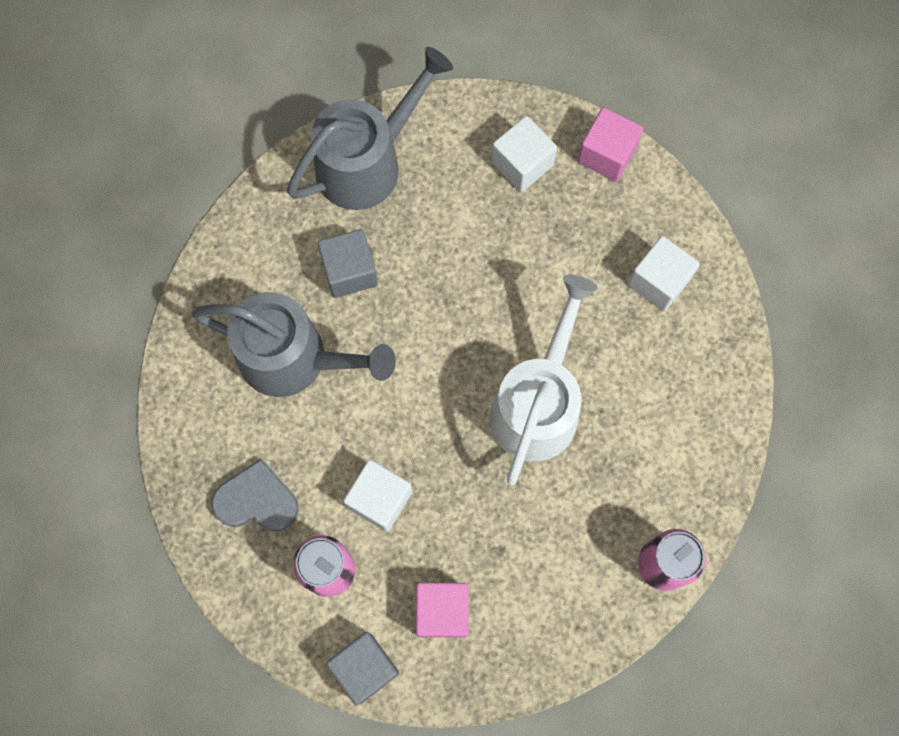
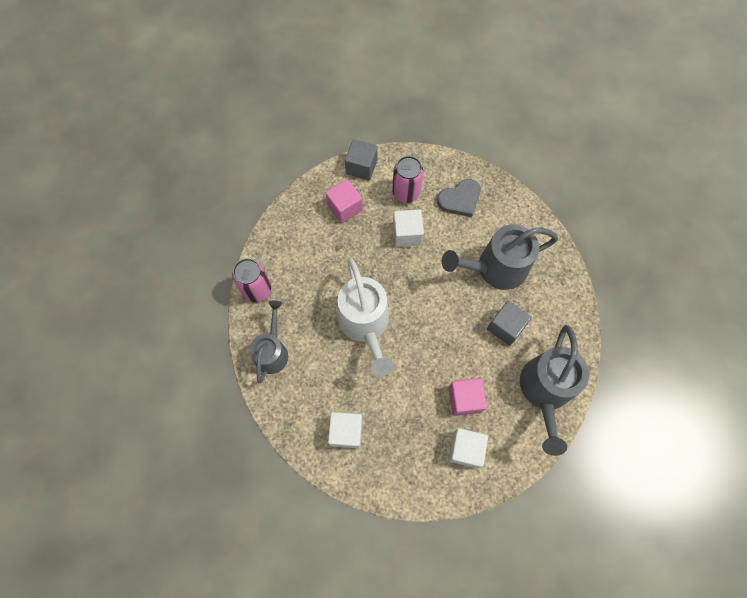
camera: 145 degrees right, 5 degrees down
pink cube [578,108,643,182] -> pink cube moved to [449,378,487,416]
none -> grey watering can [250,300,288,383]

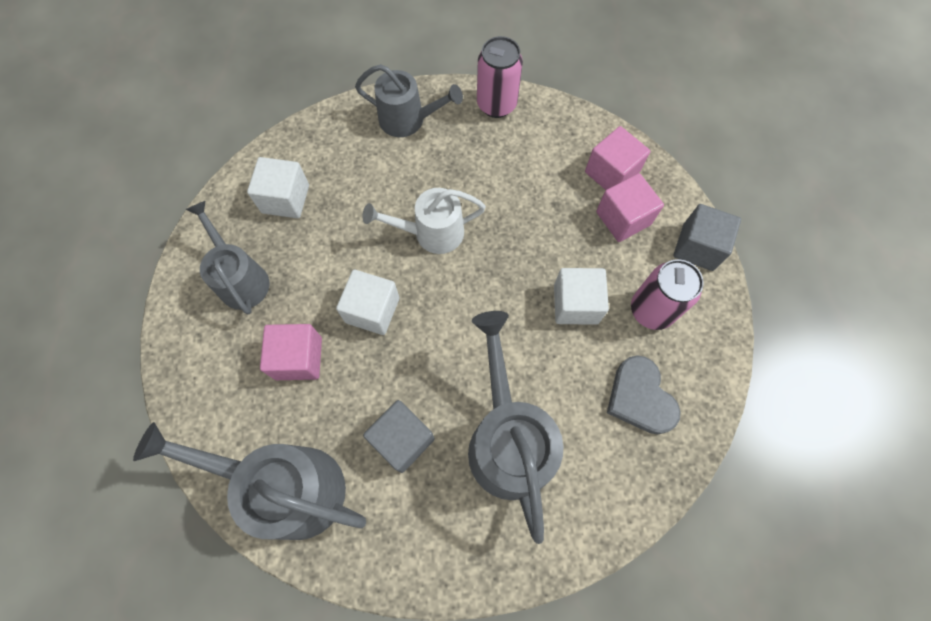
camera: 95 degrees right, 0 degrees up
white watering can [337,259,393,376] -> white watering can [362,188,486,254], size x0.64
white cube [448,428,488,468] -> white cube moved to [336,269,400,335]
none -> grey watering can [186,201,269,315]
none -> pink cube [585,126,650,190]

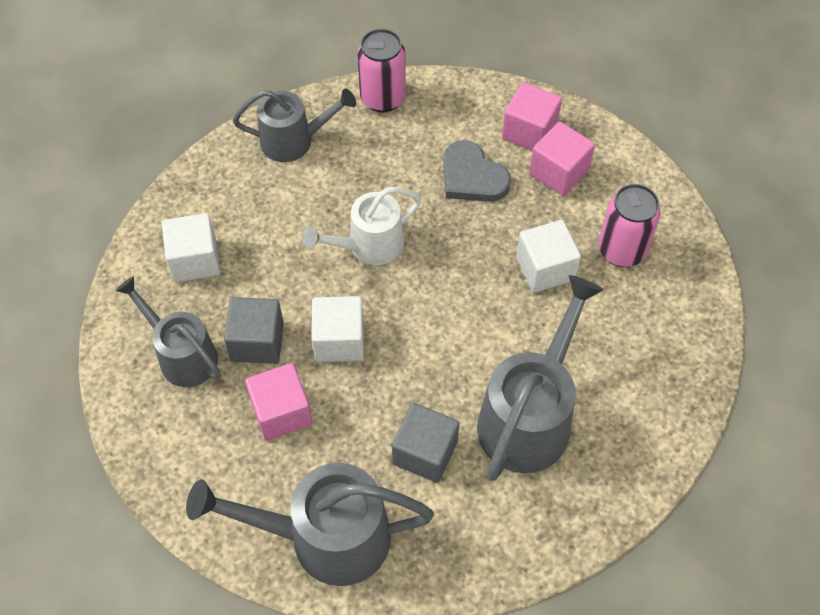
camera: 20 degrees left, 10 degrees down
grey watering can [468,311,564,544] -> grey watering can turned 60 degrees clockwise [477,275,603,481]
grey heart [607,355,681,434] -> grey heart moved to [443,140,511,202]
grey cube [673,204,741,271] -> grey cube moved to [224,297,284,364]

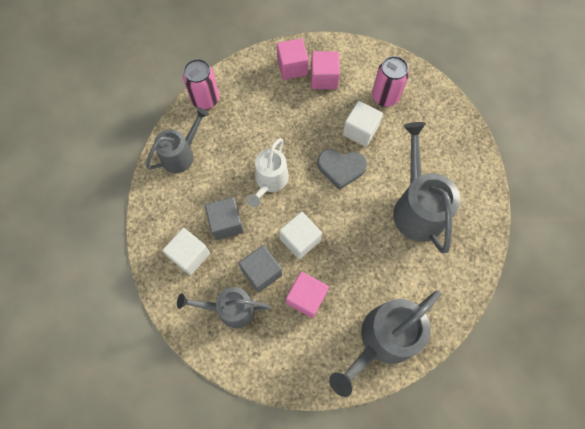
camera: 40 degrees left, 10 degrees up
grey cube [392,403,459,483] -> grey cube moved to [205,197,244,240]
grey heart [443,140,511,202] -> grey heart moved to [317,149,367,190]

